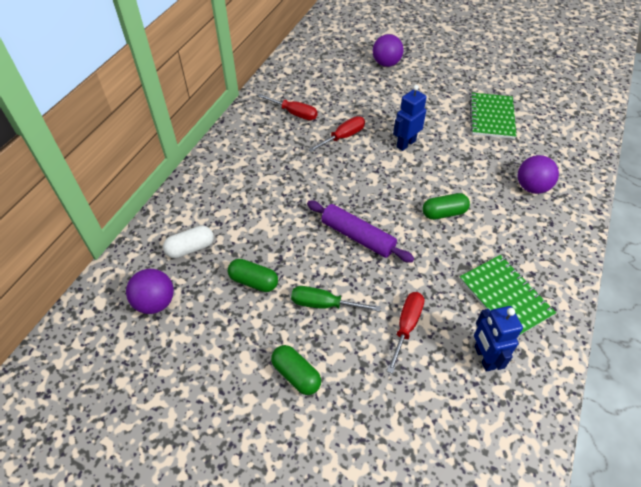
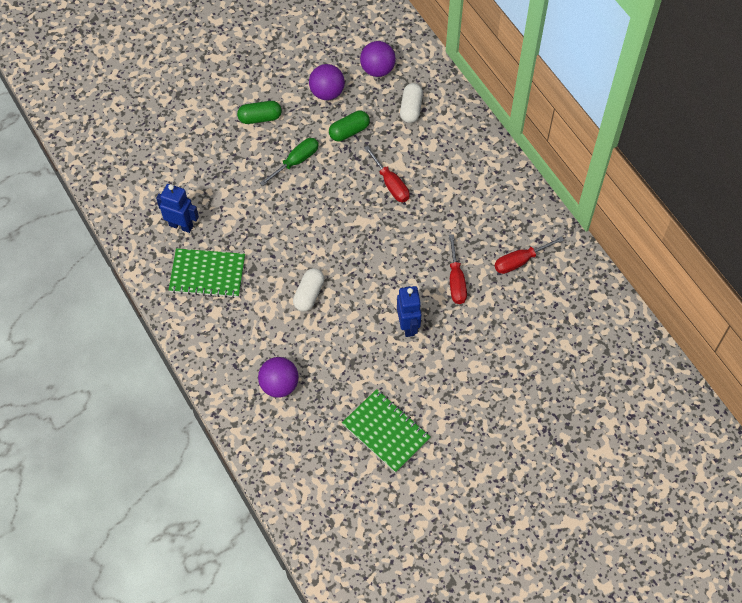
camera: 125 degrees right, 10 degrees up
purple rolling pin [307,201,414,263] -> none
purple ball [372,34,404,67] -> purple ball moved to [309,64,345,100]
red screwdriver [387,292,424,374] -> red screwdriver moved to [364,146,410,202]
green capsule [422,193,470,220] -> white capsule [293,268,324,312]

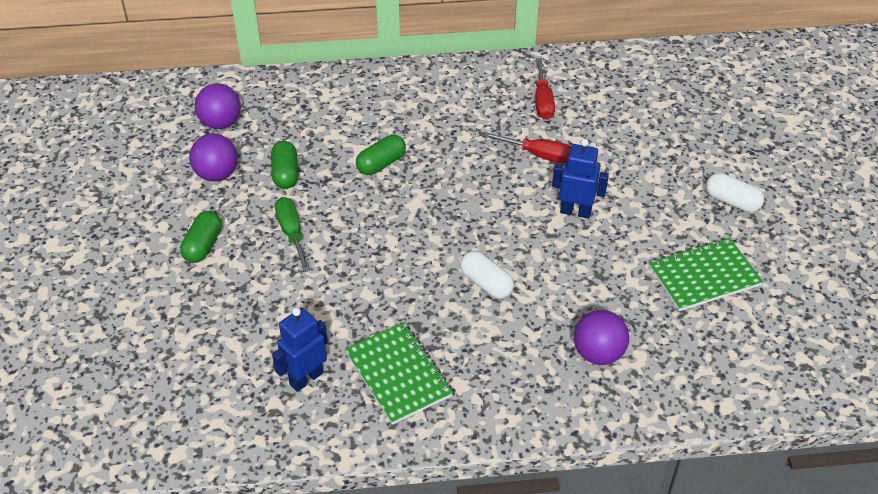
camera: 65 degrees left, 15 degrees down
green notebook [169,248,245,298] -> green notebook turned 60 degrees counterclockwise [345,322,453,425]
red screwdriver [364,146,410,202] -> green capsule [356,135,406,175]
white capsule [400,83,423,123] -> white capsule moved to [706,173,764,212]

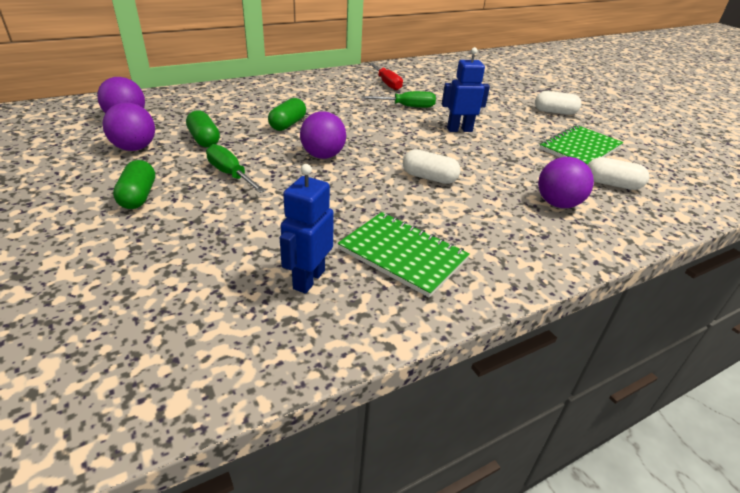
camera: 25 degrees left, 10 degrees down
red screwdriver [484,132,571,163] -> green screwdriver [362,91,436,108]
none -> purple ball [300,111,346,159]
none -> white capsule [588,157,649,190]

